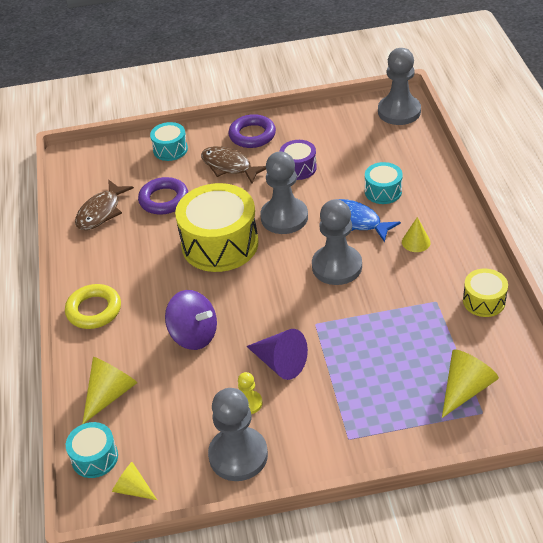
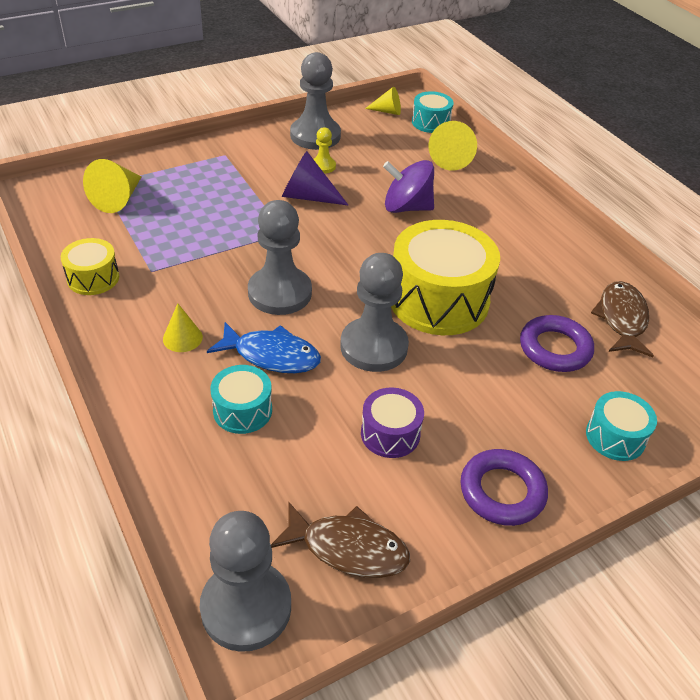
camera: 155 degrees right, 0 degrees up
yellow ring [65,284,121,329] -> none
brown fish [201,146,266,184] -> brown fish moved to [271,502,410,578]

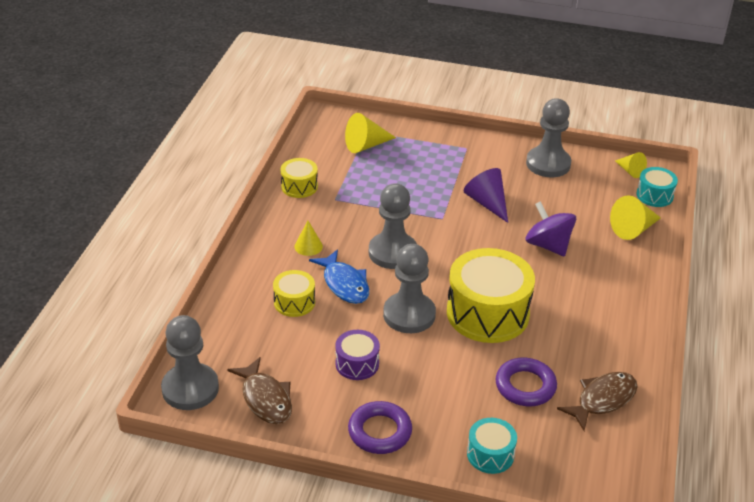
camera: 45 degrees right, 5 degrees down
turquoise drum [210,365,272,434] -> yellow drum [273,270,315,317]
yellow pawn [314,127,336,174] -> none

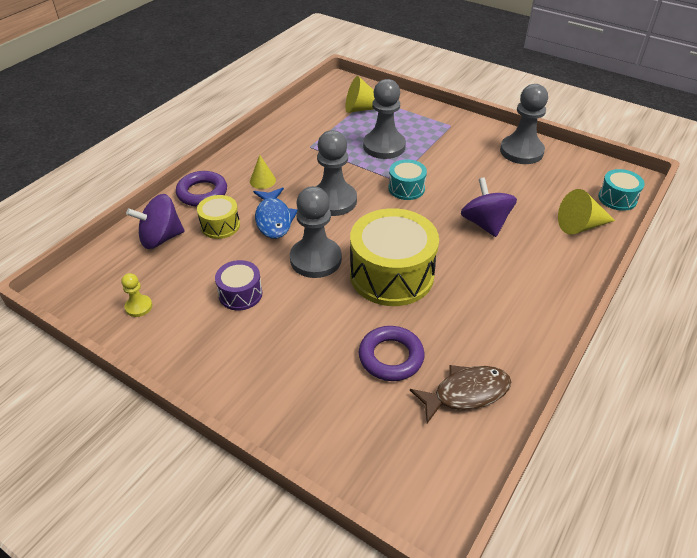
camera: 20 degrees right, 5 degrees up
grey pawn [161,315,219,410] -> grey pawn moved to [363,79,406,159]
brown fish [227,357,292,424] -> yellow pawn [121,273,152,317]
yellow drum [281,158,318,198] -> none
purple ring [348,401,412,454] -> purple ring moved to [176,171,227,207]
purple cone [464,168,508,223] -> none
turquoise drum [467,418,517,474] -> turquoise drum moved to [388,159,427,200]
yellow cone [615,152,647,178] -> none
none -> purple spinning top [126,194,185,249]

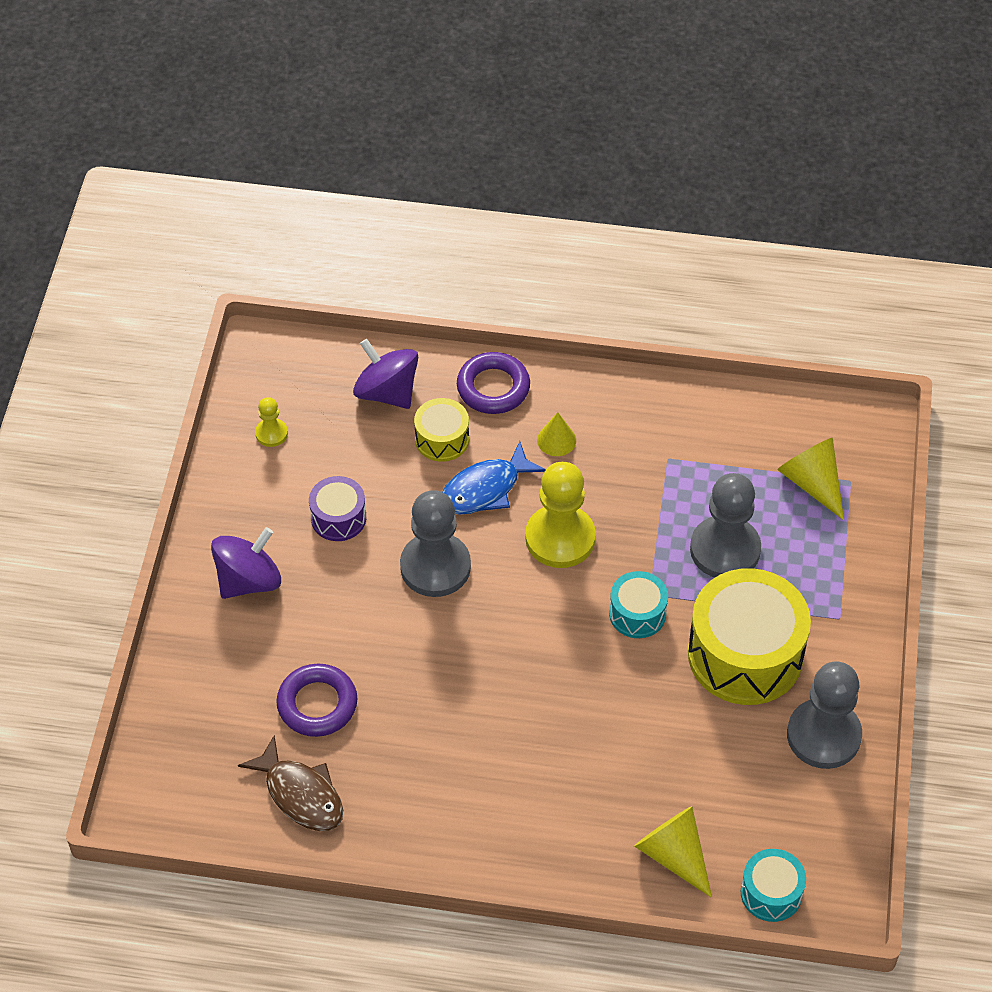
camera: 65 degrees right, 10 degrees up
grey pawn [316,130,357,216] -> yellow pawn [525,462,596,568]
yellow drum [350,208,439,306] -> yellow drum moved to [688,568,811,705]
purple spinning top [461,177,517,237] -> purple spinning top moved to [211,527,281,599]

